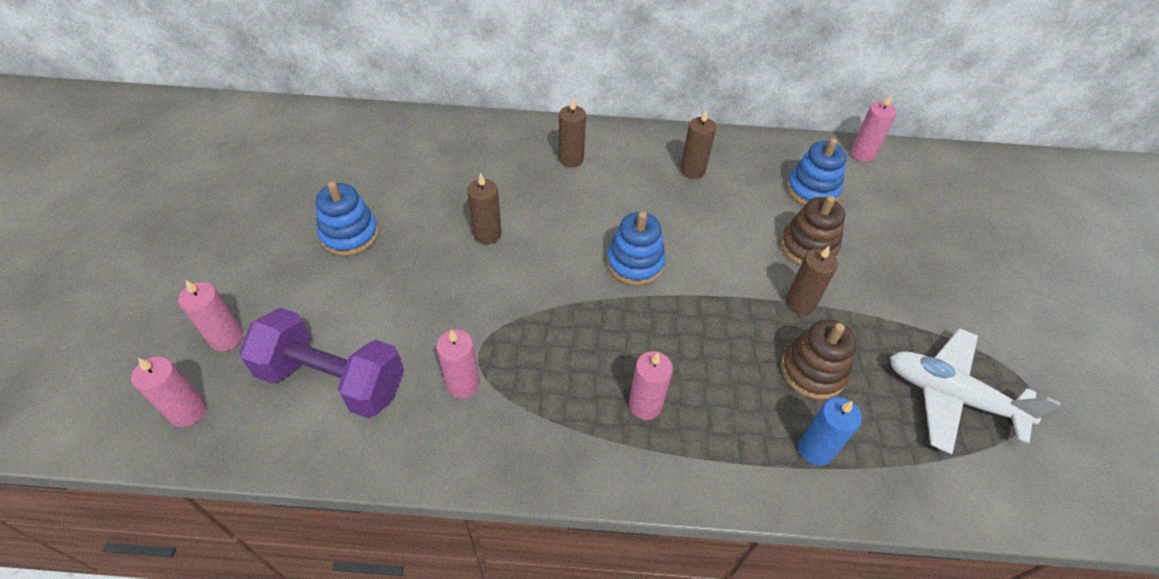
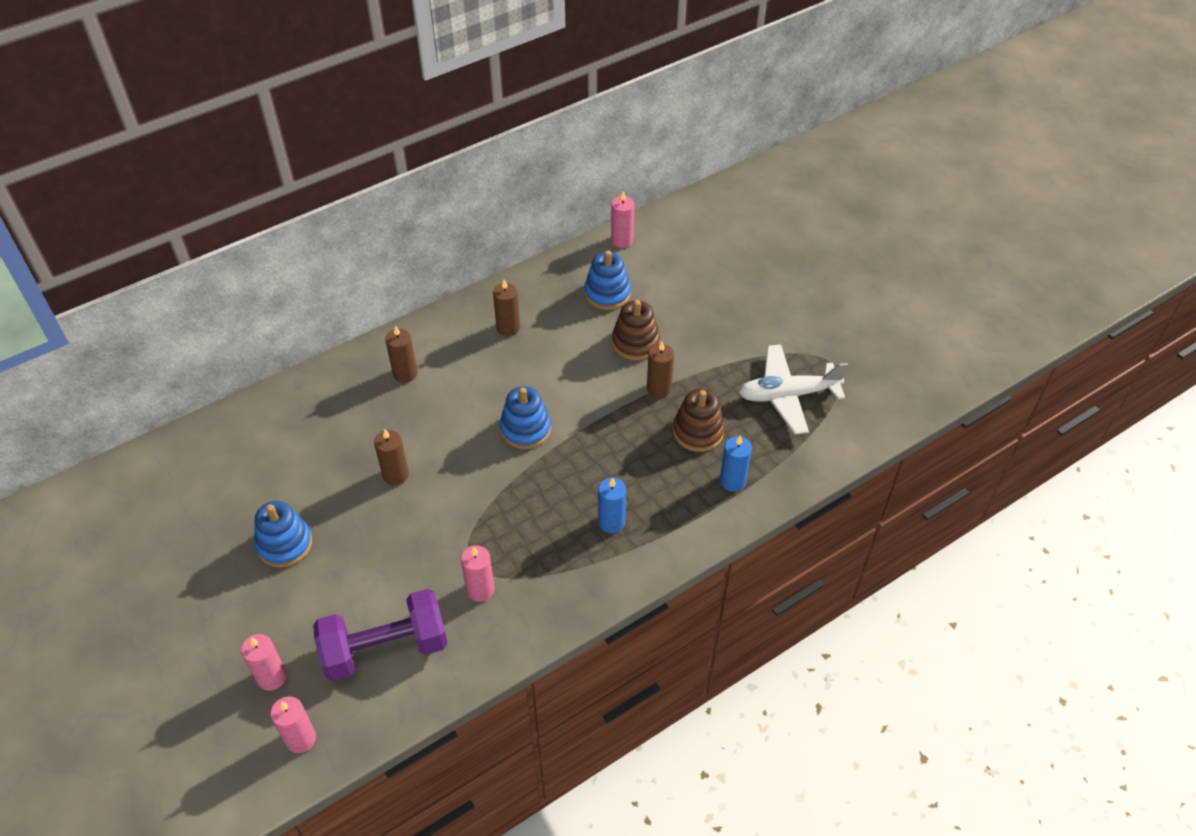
camera: 35 degrees left, 0 degrees up
pink candle [629,351,673,420] -> blue candle [598,477,626,533]

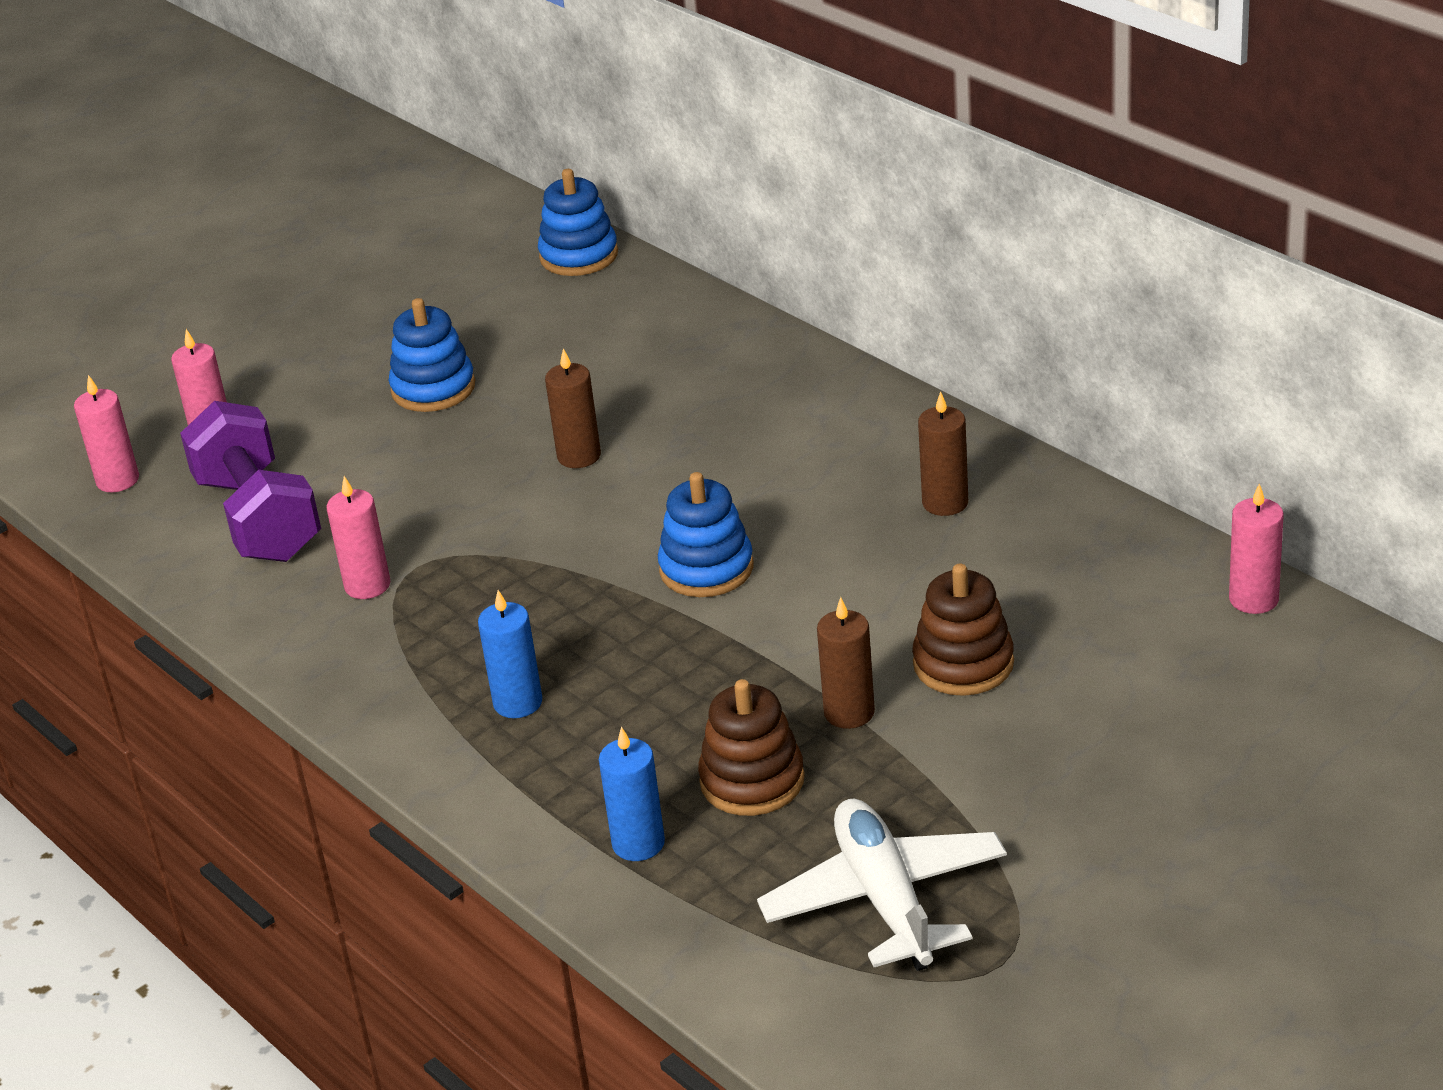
camera: 85 degrees right, 15 degrees down
brown candle [385,325,417,383] -> none
blue stacking toy [584,250,631,310] -> blue stacking toy moved to [538,169,618,276]

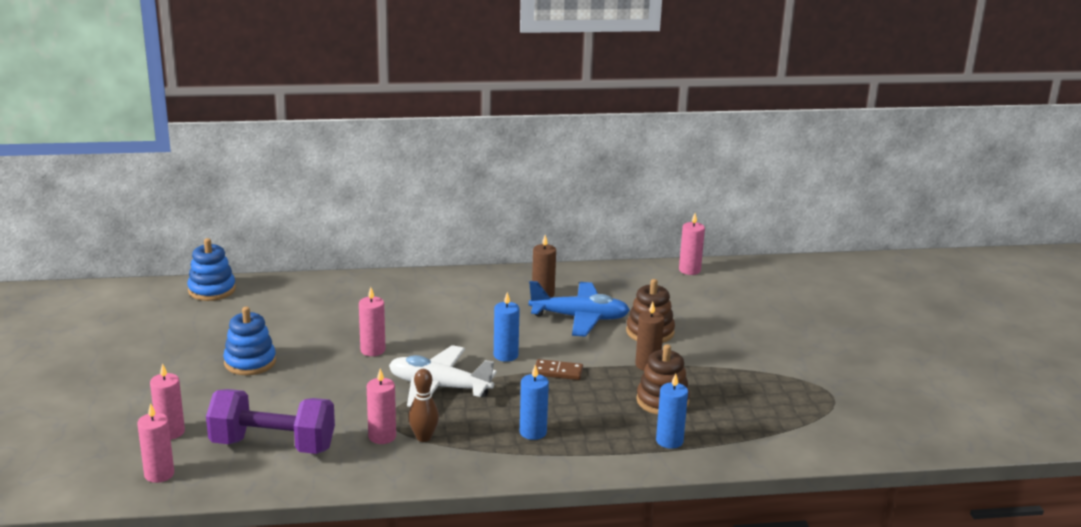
camera: 60 degrees left, 10 degrees down
brown candle [545,349,601,468] -> pink candle [359,287,386,356]
blue stacking toy [658,472,753,597] -> blue candle [494,292,520,362]
white plane [757,798,1007,971] -> white plane moved to [389,345,497,407]
none -> brown bowling pin [408,369,439,442]
none -> blue plane [529,281,630,337]
none -> brown domino [536,359,583,380]

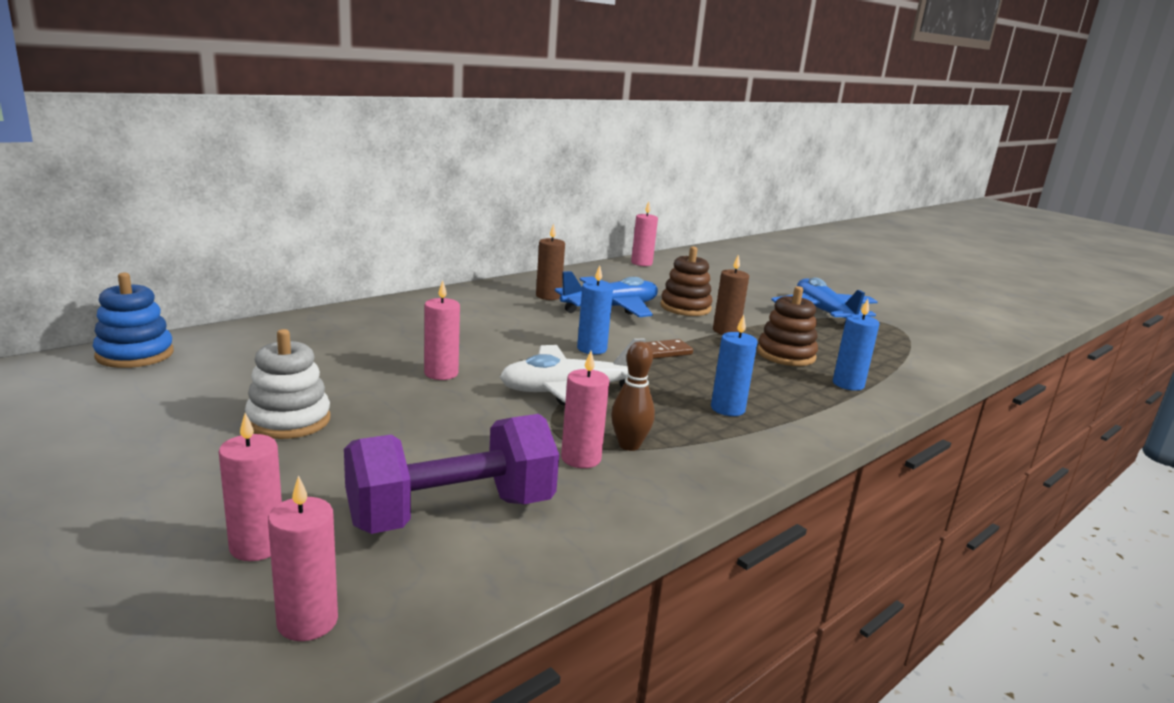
camera: 35 degrees left, 5 degrees down
blue stacking toy [223,307,276,375] -> white stacking toy [245,329,330,439]
none -> blue plane [771,277,878,322]

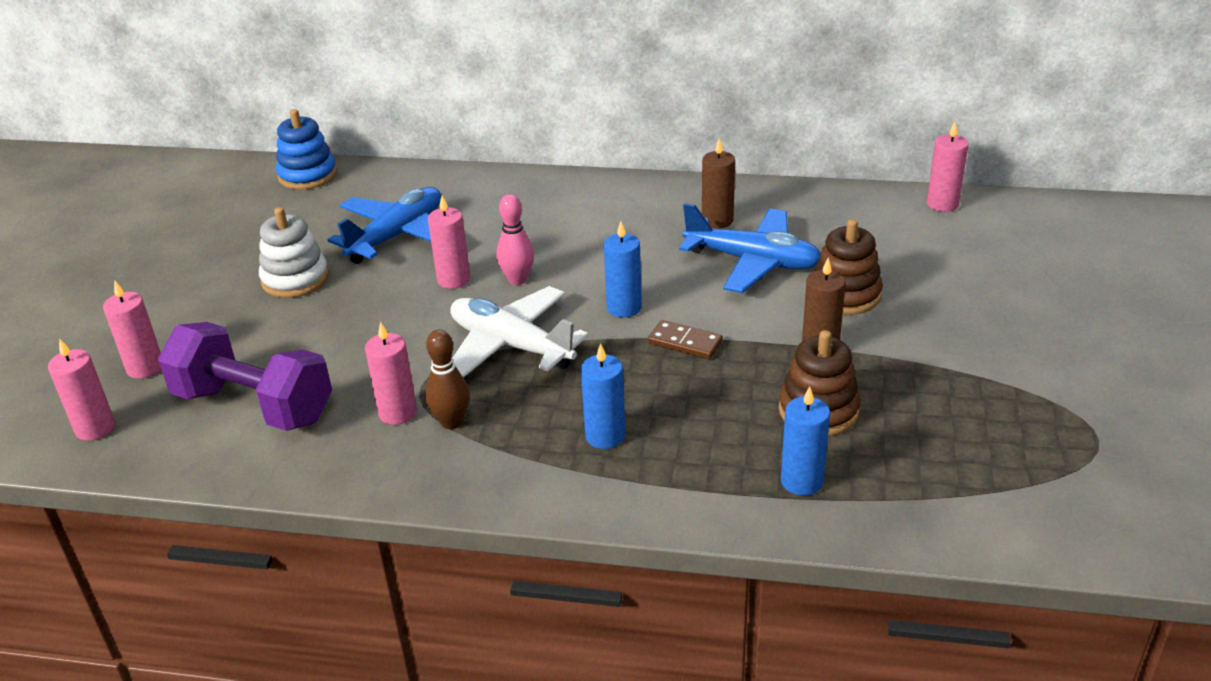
camera: 55 degrees right, 15 degrees up
blue plane [771,277,878,322] -> blue plane moved to [328,187,441,264]
none -> pink bowling pin [496,194,534,285]

